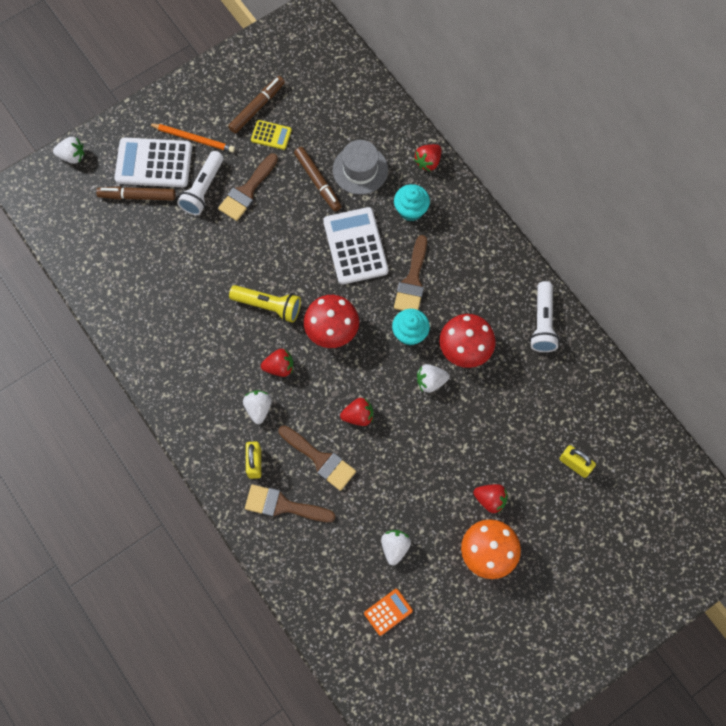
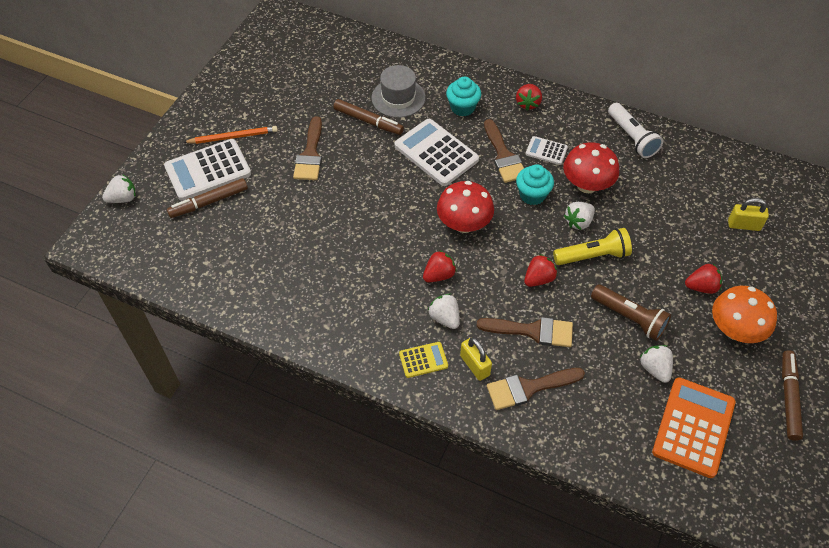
camera: 30 degrees left, 15 degrees down
white flashlight [177,151,223,215] -> none
brown marker [228,76,285,133] -> brown marker moved to [782,350,803,441]
yellow flashlight [229,285,301,323] -> yellow flashlight moved to [553,228,632,265]
yellow calculator [251,120,292,150] -> yellow calculator moved to [399,342,448,378]
orange calculator [364,589,413,636] -> orange calculator [652,377,735,478], size x1.98
red strawberry [414,144,441,172] -> red strawberry moved to [516,84,542,110]
none -> white calculator [526,136,568,165]
none -> brown flashlight [591,284,671,341]

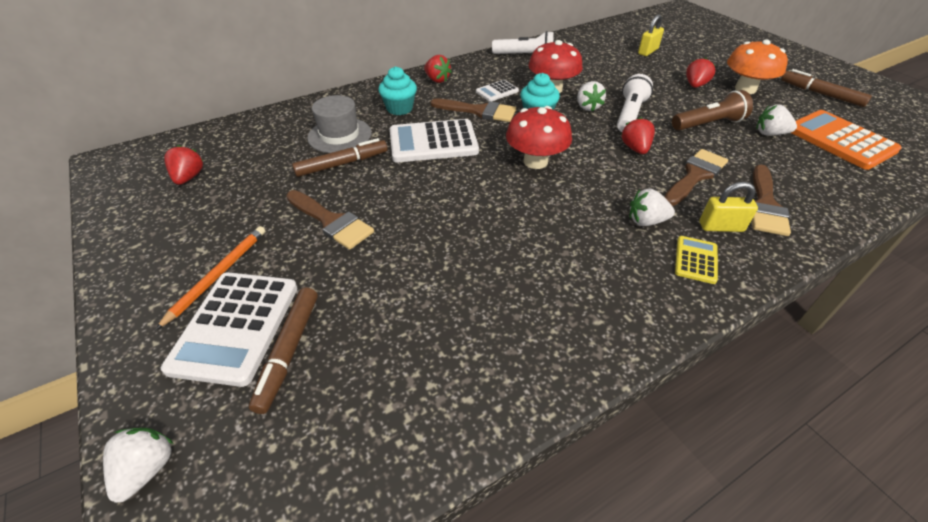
camera: 55 degrees left, 10 degrees down
red strawberry [423,250,457,282] -> red strawberry moved to [164,145,203,185]
yellow flashlight [553,228,632,265] -> white flashlight [617,74,653,132]

